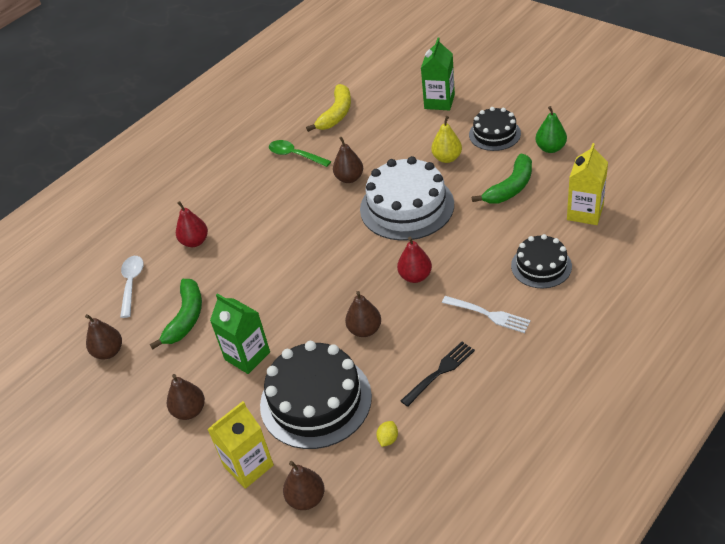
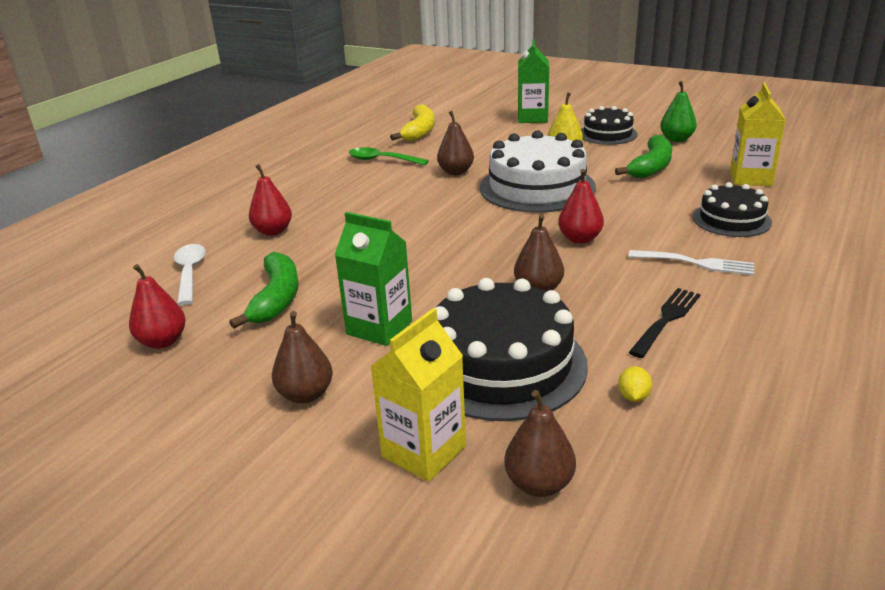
camera: 15 degrees left, 15 degrees down
brown pear [85,314,122,359] -> red pear [129,264,186,349]

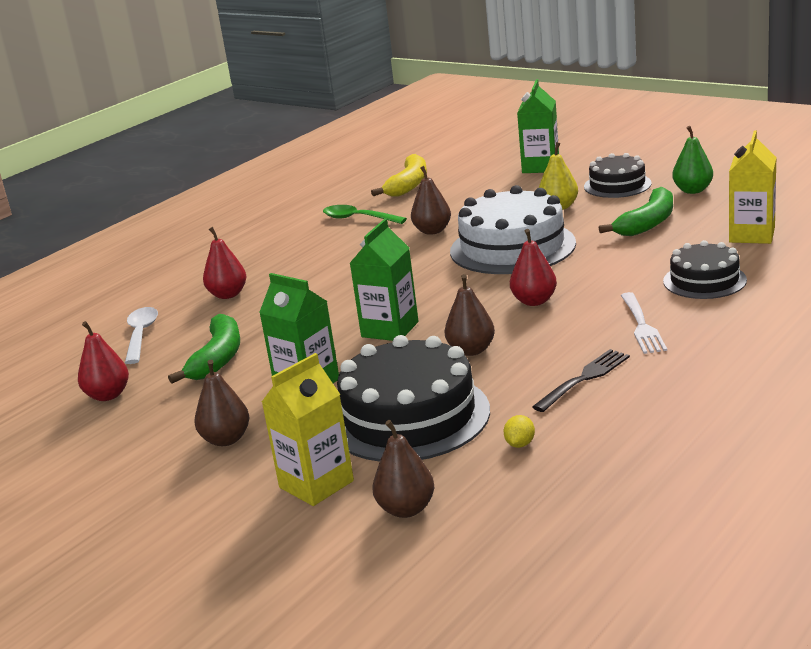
camera: 10 degrees right, 5 degrees down
white fork [628,250,754,275] -> white fork turned 60 degrees clockwise [621,292,667,354]
none -> green carton [350,219,418,341]

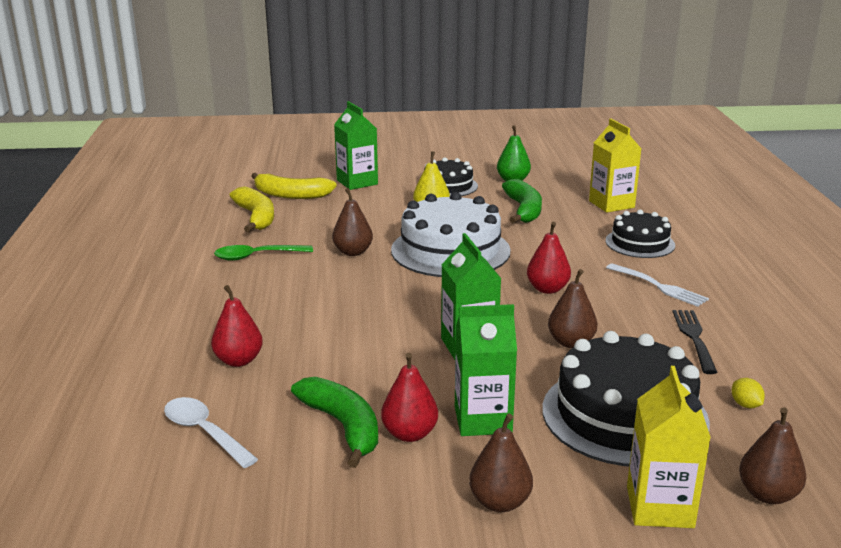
camera: 45 degrees left, 0 degrees up
red pear [78,321,129,401] -> red pear moved to [381,353,438,442]
none -> yellow banana [251,173,337,199]

